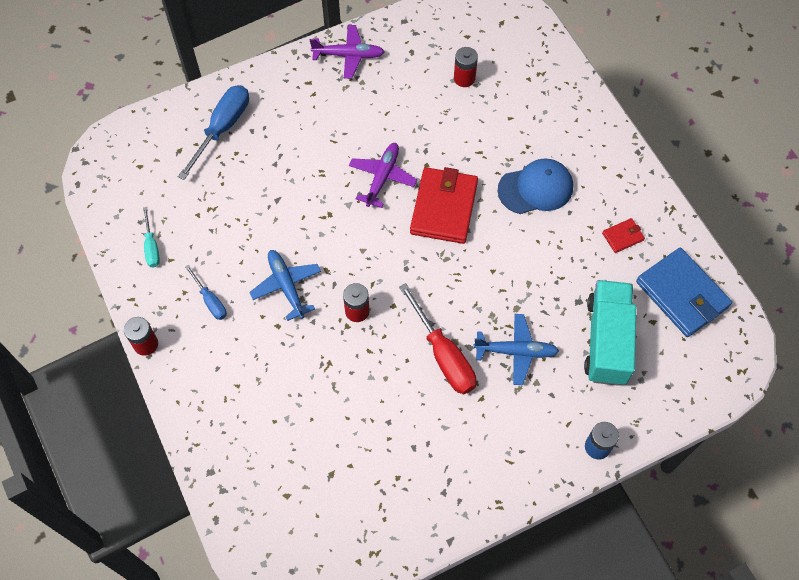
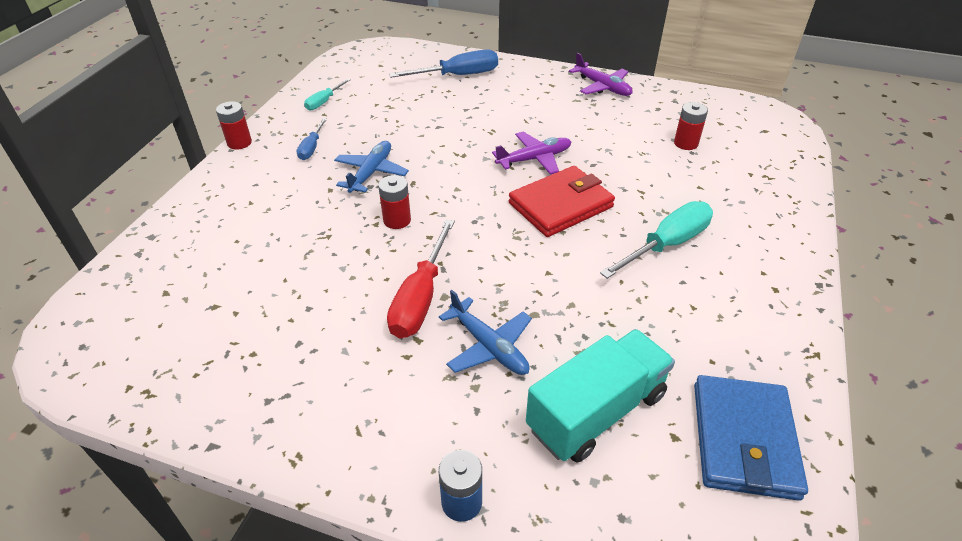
camera: 45 degrees right, 20 degrees down
blue cap [498,158,573,214] -> turquoise screwdriver [600,201,713,279]
red wallet [602,218,645,253] -> none

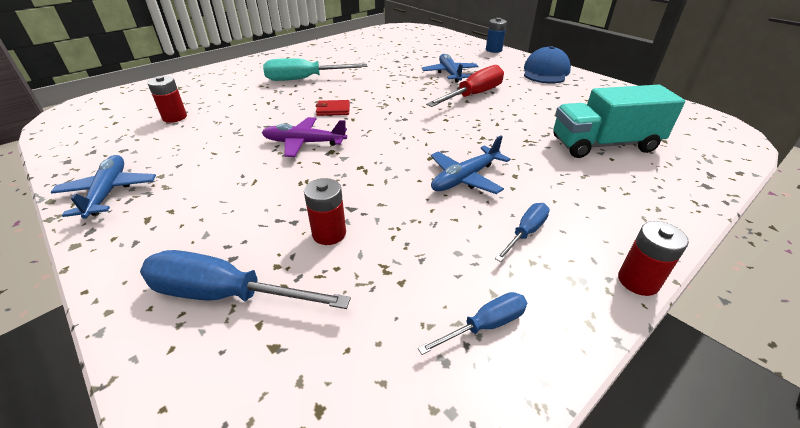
camera: 150 degrees left, 5 degrees down
turquoise screwdriver [304,79,351,111] -> blue screwdriver [418,292,527,355]
red battery [378,175,411,229] -> red battery moved to [304,178,346,245]
red wallet [509,166,615,237] -> red wallet [316,100,350,116], size x0.46
turquoise truck [526,329,675,463] -> turquoise truck moved to [553,85,685,158]
purple plane [569,53,633,96] -> blue plane [50,155,156,219]
blue wallet [694,375,808,501] -> none
none -> blue cap [524,46,571,83]

